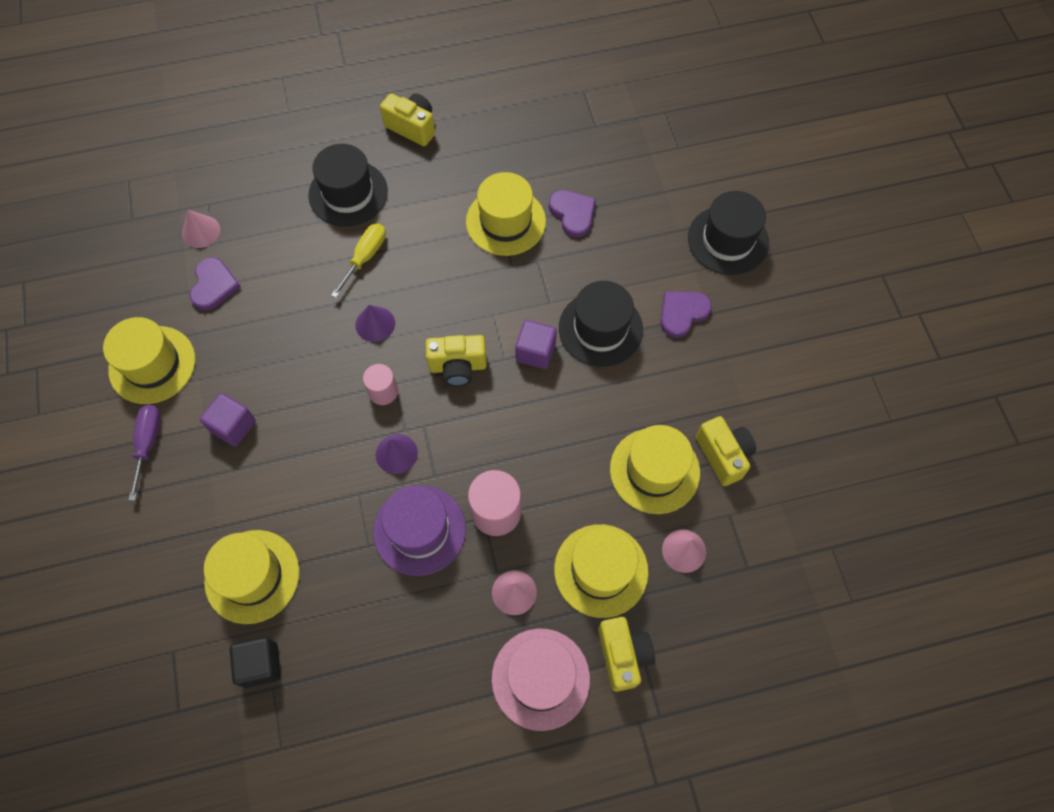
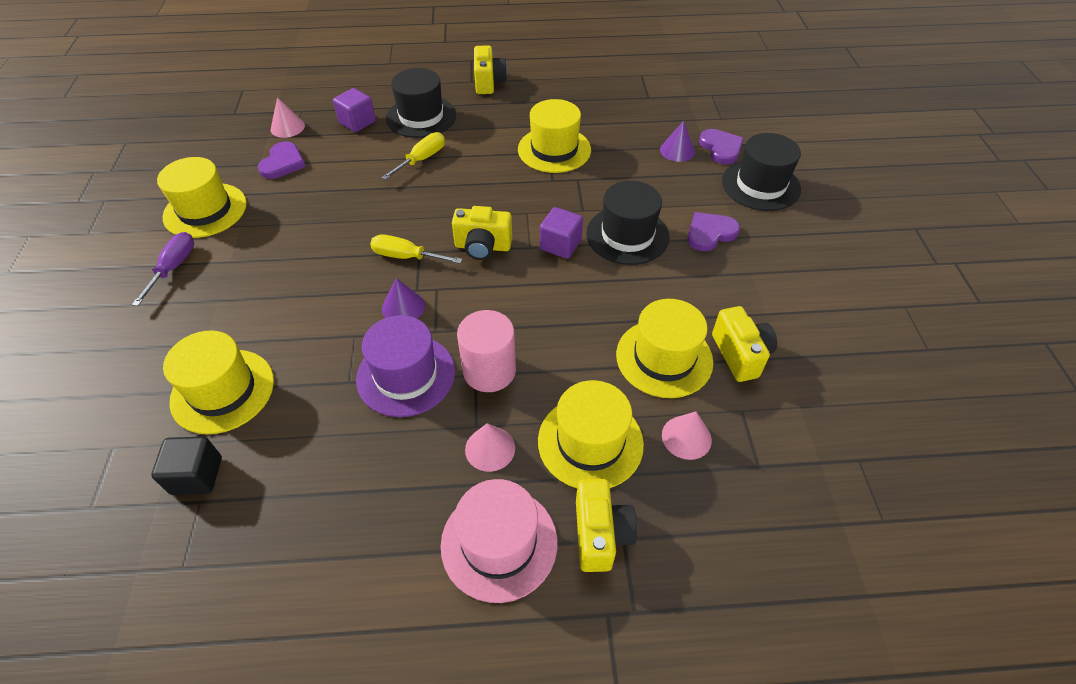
camera: 10 degrees right, 15 degrees down
purple cube [200,393,256,447] -> purple cube moved to [333,88,376,132]
purple cone [355,305,395,342] -> purple cone moved to [660,121,695,162]
pink cylinder [363,364,398,405] -> yellow screwdriver [370,234,462,264]
yellow camera [380,93,435,146] -> yellow camera turned 45 degrees clockwise [474,45,508,94]
purple heart [549,190,596,237] -> purple heart moved to [699,129,744,165]

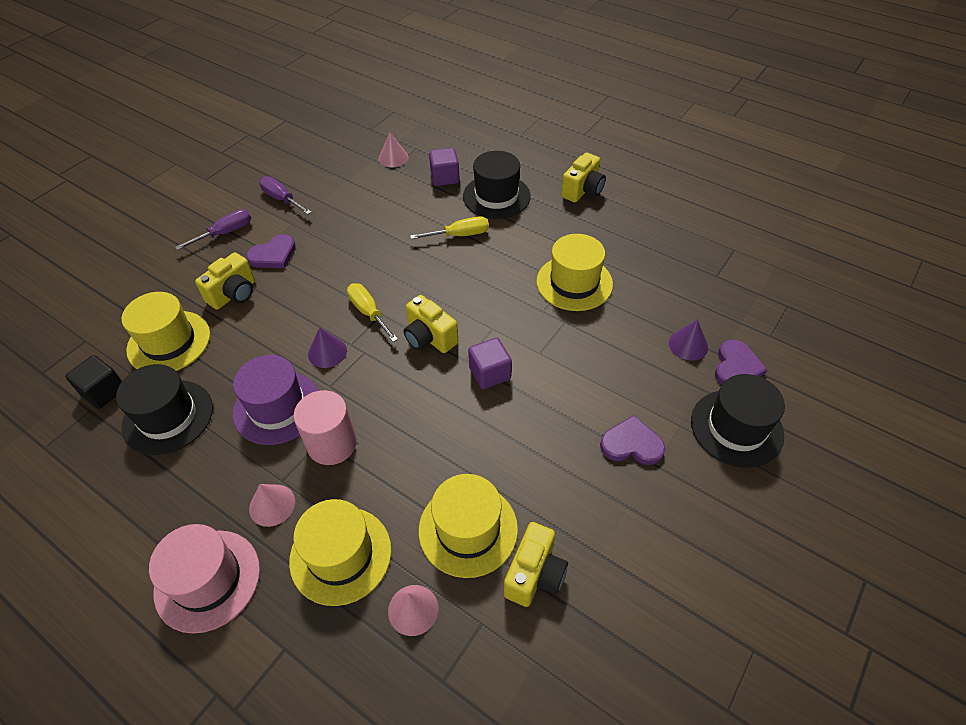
camera: 40 degrees right, 0 degrees up
yellow hat [157,157,247,238] -> purple screwdriver [259,176,311,215]
purple heart [258,141,306,179] -> purple heart moved to [246,234,296,268]
yellow camera [576,479,637,572] -> yellow camera moved to [195,252,255,310]
black hat [586,181,670,265] -> black hat moved to [116,364,213,455]

